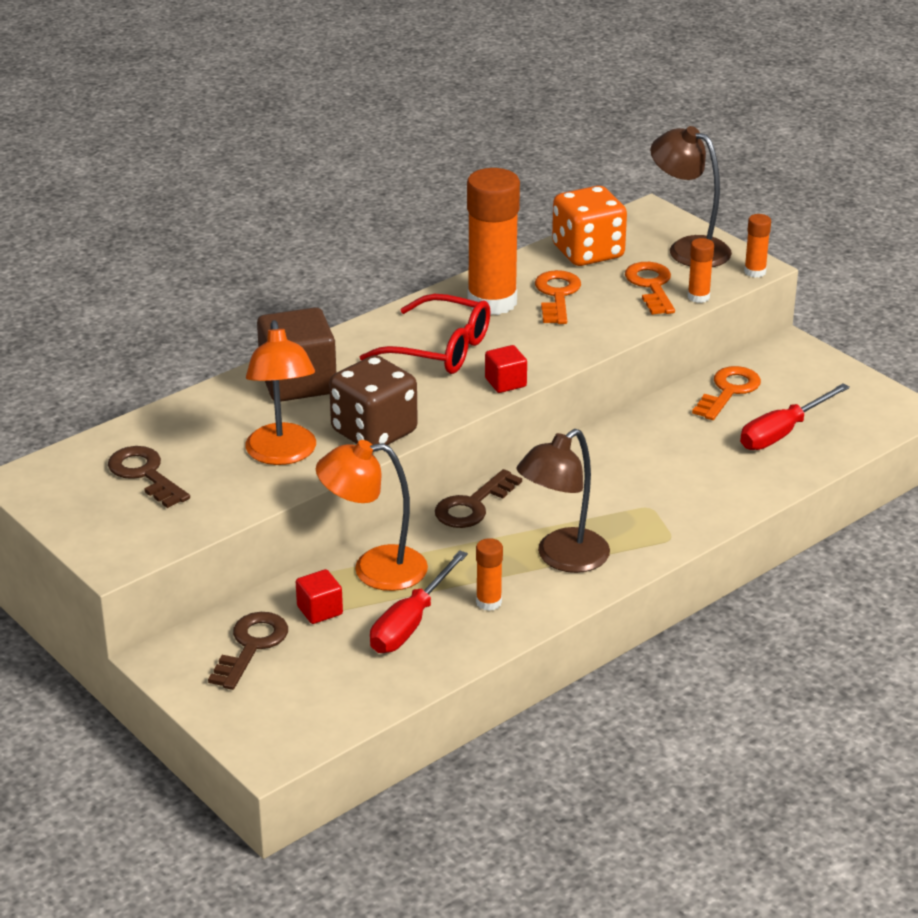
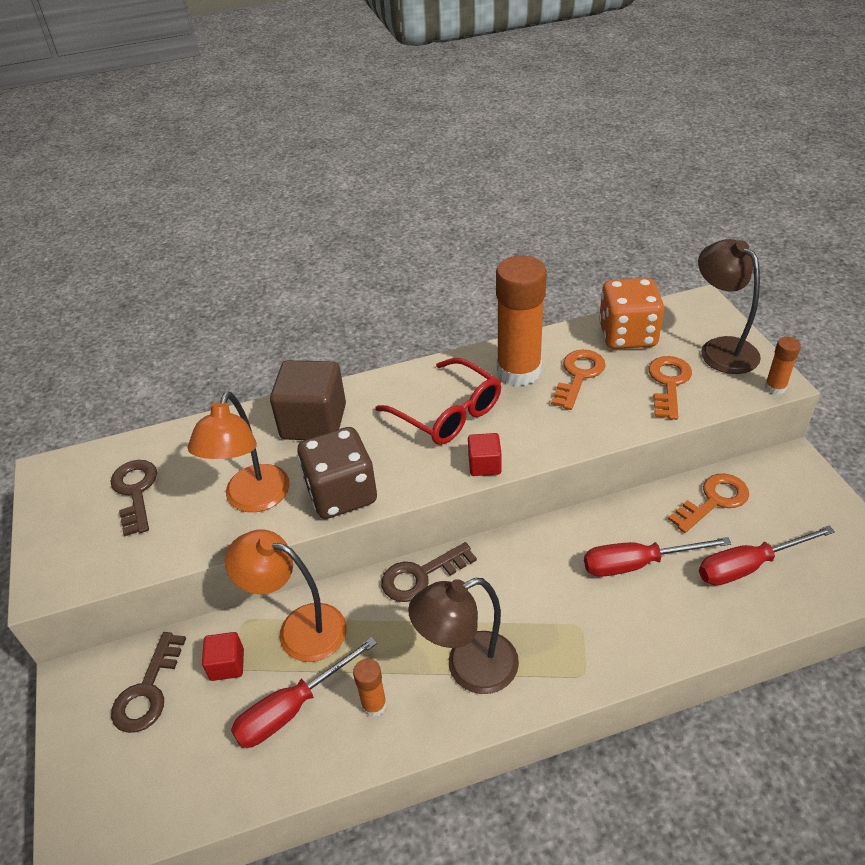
camera: 25 degrees right, 10 degrees up
brown key [208,612,288,690] -> brown key turned 150 degrees clockwise [111,632,186,733]
orange glue stick [688,238,714,303] -> none
none -> red screwdriver [584,537,732,577]

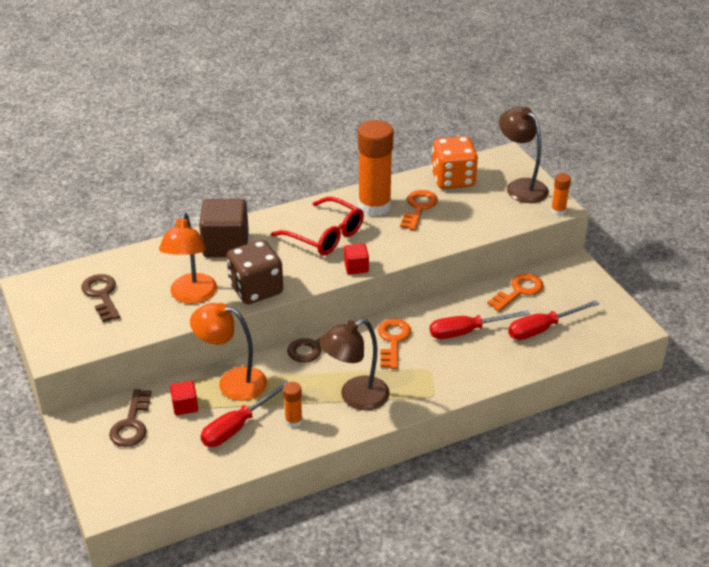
camera: 10 degrees left, 5 degrees down
orange key [649,356,692,420] -> orange key moved to [378,318,411,369]

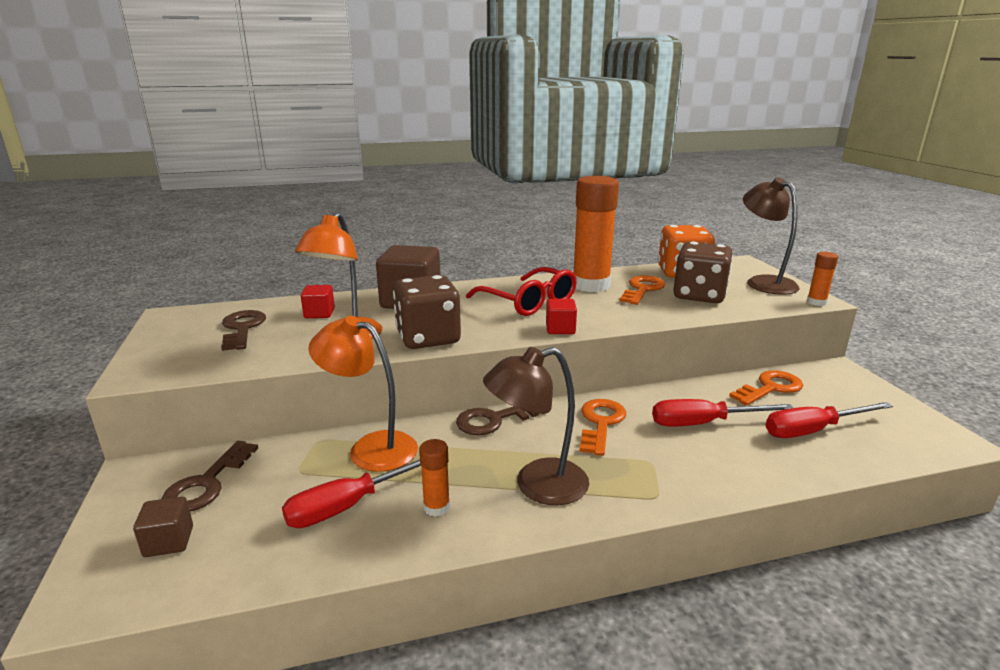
camera: 10 degrees right, 15 degrees down
red cube [170,381,198,415] -> red cube moved to [301,285,335,318]
none -> brown cube [133,497,193,557]
none -> brown dice [673,242,733,303]

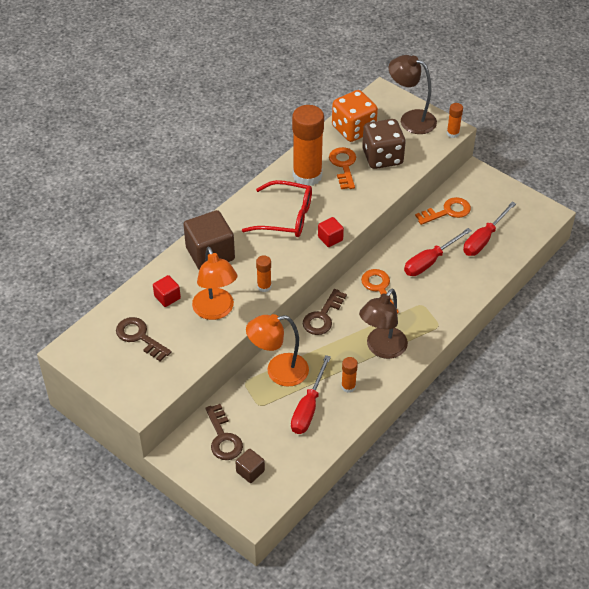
camera: 35 degrees left, 25 degrees up
brown dice [393,275,461,349] -> orange glue stick [256,255,271,292]
orange key [729,370,803,406] -> orange key turned 45 degrees clockwise [415,197,471,225]

